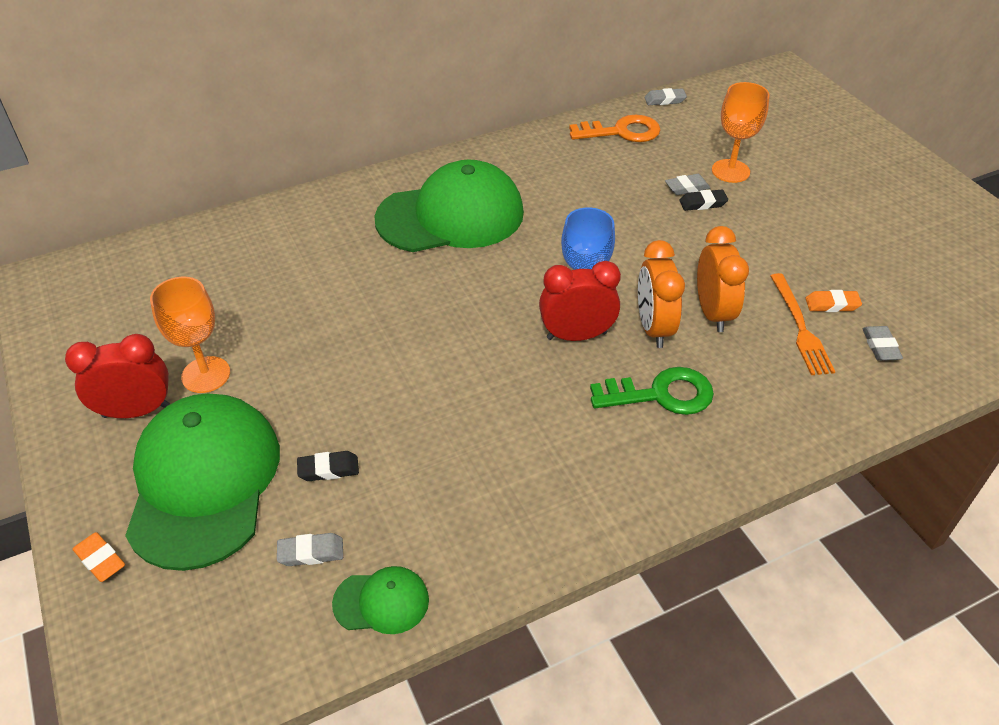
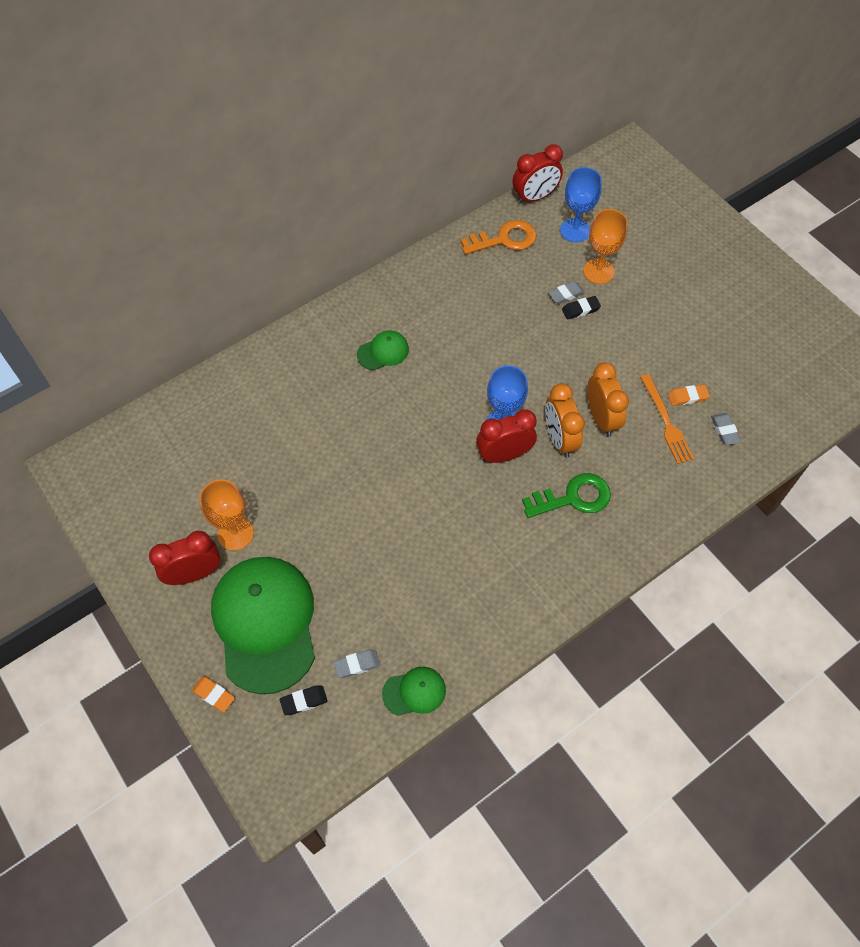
camera: 10 degrees left, 15 degrees up
black eraser [297,451,359,481] -> black eraser moved to [280,685,328,715]
green cap [374,159,524,252] -> green cap [357,330,409,370], size x0.44
grey eraser [645,88,687,105] -> red clock [512,144,563,204]
none -> blue goblet [560,167,602,242]

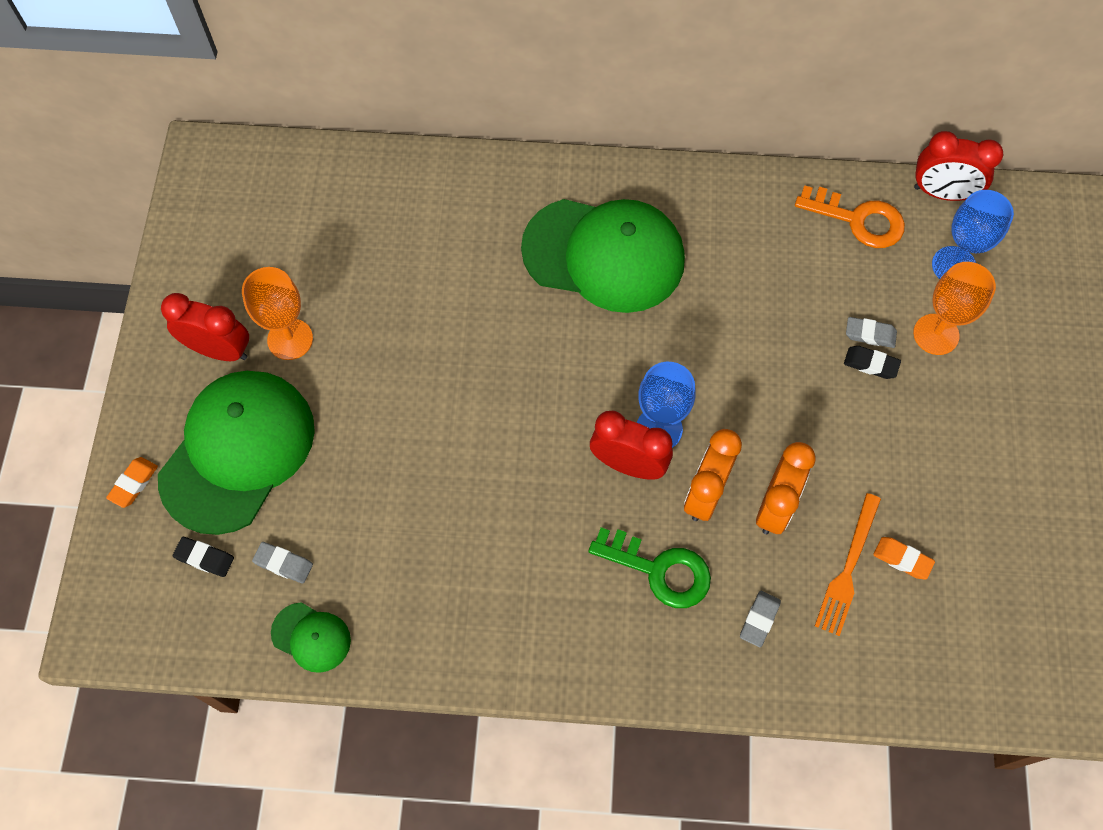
camera: 40 degrees right, 5 degrees up
orange eraser [192,676,235,712] -> orange eraser turned 45 degrees clockwise [106,457,158,508]
green cap [357,330,409,370] -> green cap [521,199,685,313], size x2.28
grey eraser [711,413,741,445] -> grey eraser moved to [740,591,781,647]

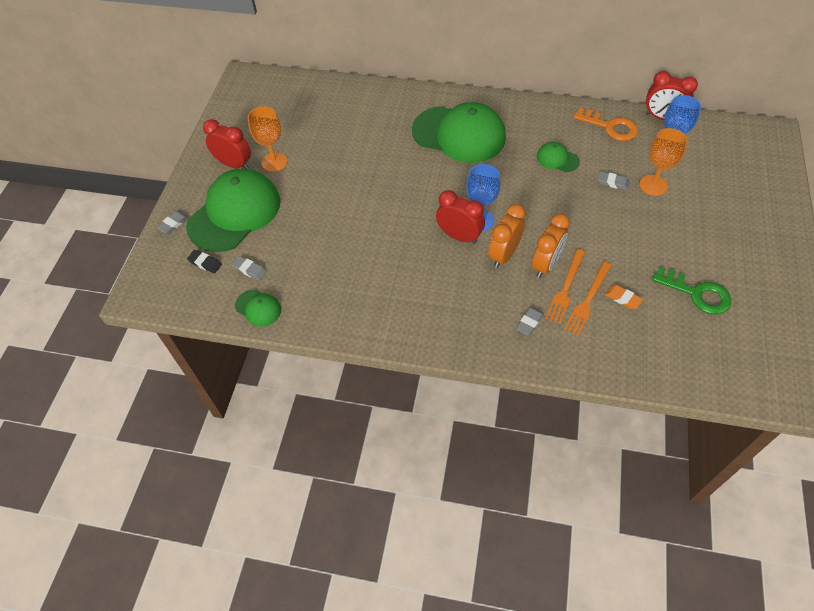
camera: 10 degrees right, 10 degrees down
orange eraser [106,457,158,508] -> grey eraser [157,211,189,234]
green key [588,527,711,608] -> green key moved to [652,267,731,315]
black eraser [844,346,901,379] -> none
none -> green cap [537,142,580,172]
none -> orange fork [545,249,585,324]

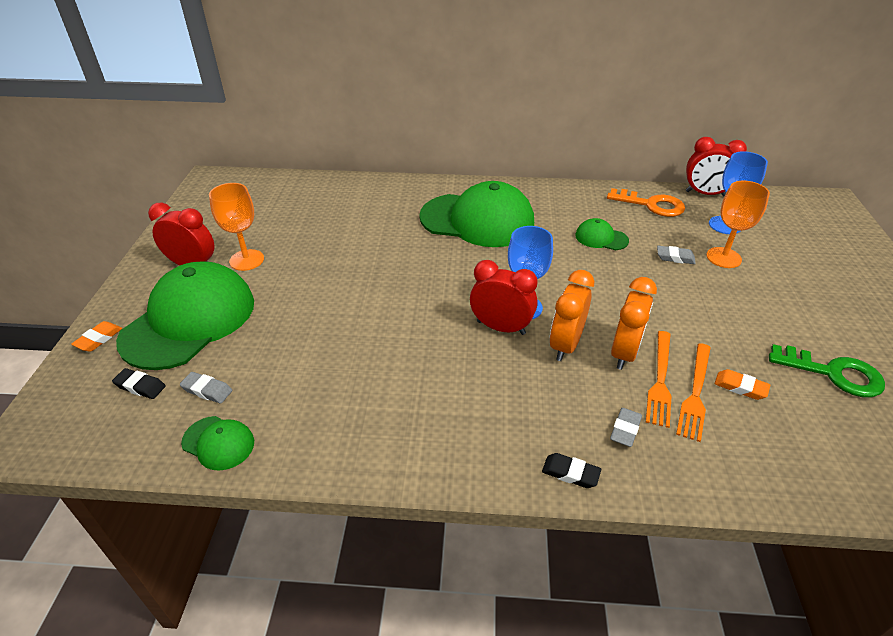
camera: 10 degrees left, 15 degrees down
grey eraser [157,211,189,234] -> orange eraser [71,321,122,352]
none -> black eraser [542,453,601,488]

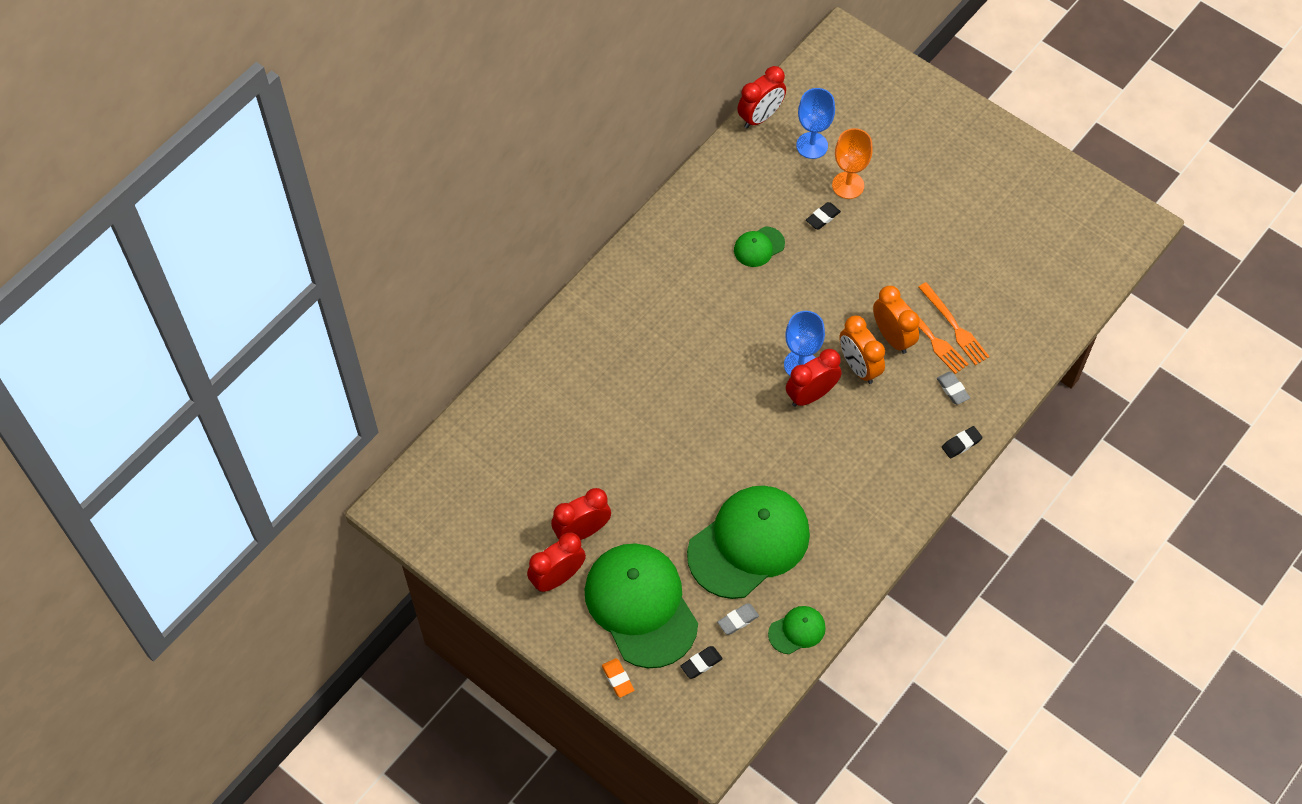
camera: 55 degrees left, 20 degrees up
orange goblet [209,183,264,271] -> red clock [551,488,611,540]
green cap [419,181,534,247] -> green cap moved to [687,486,810,599]
orange key [607,188,685,217] -> none
grey eraser [657,246,696,264] -> black eraser [806,202,841,230]
orange eraser [715,369,770,400] -> none
green key [769,344,885,397] -> none

